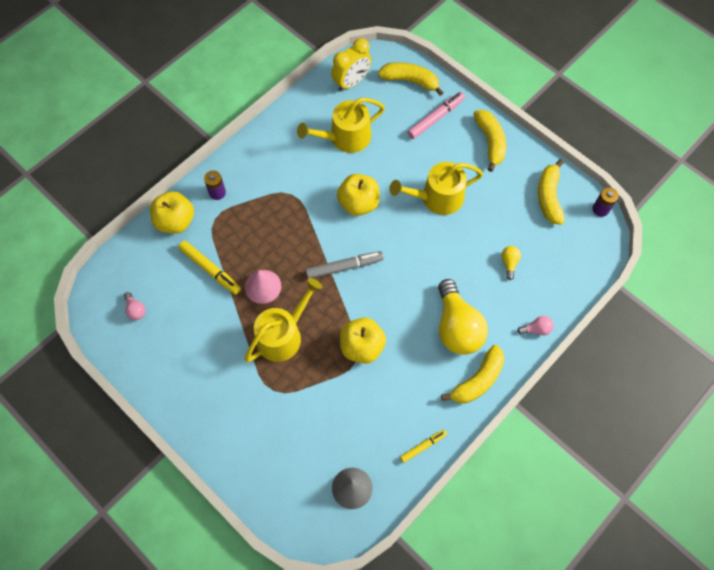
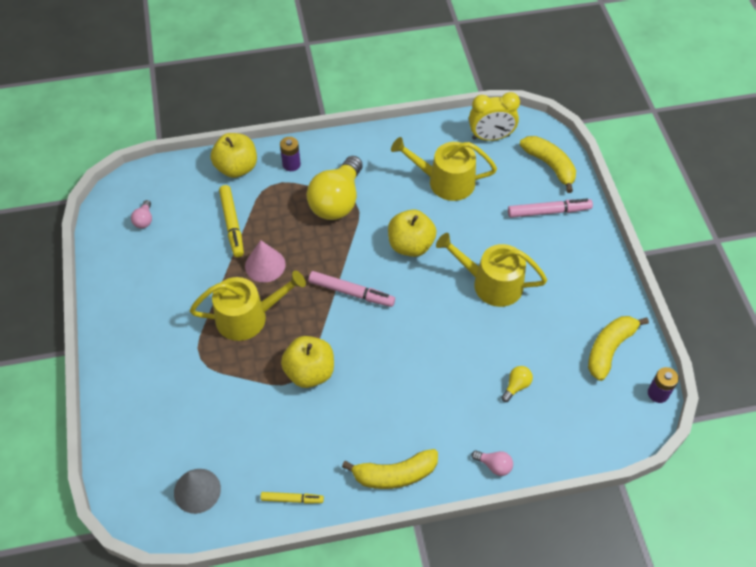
camera: 35 degrees right, 10 degrees down
grey marker [305,251,384,278] -> pink marker [309,271,395,307]
yellow light bulb [438,279,488,355] -> yellow light bulb moved to [306,156,363,220]
yellow banana [473,110,506,172] -> none

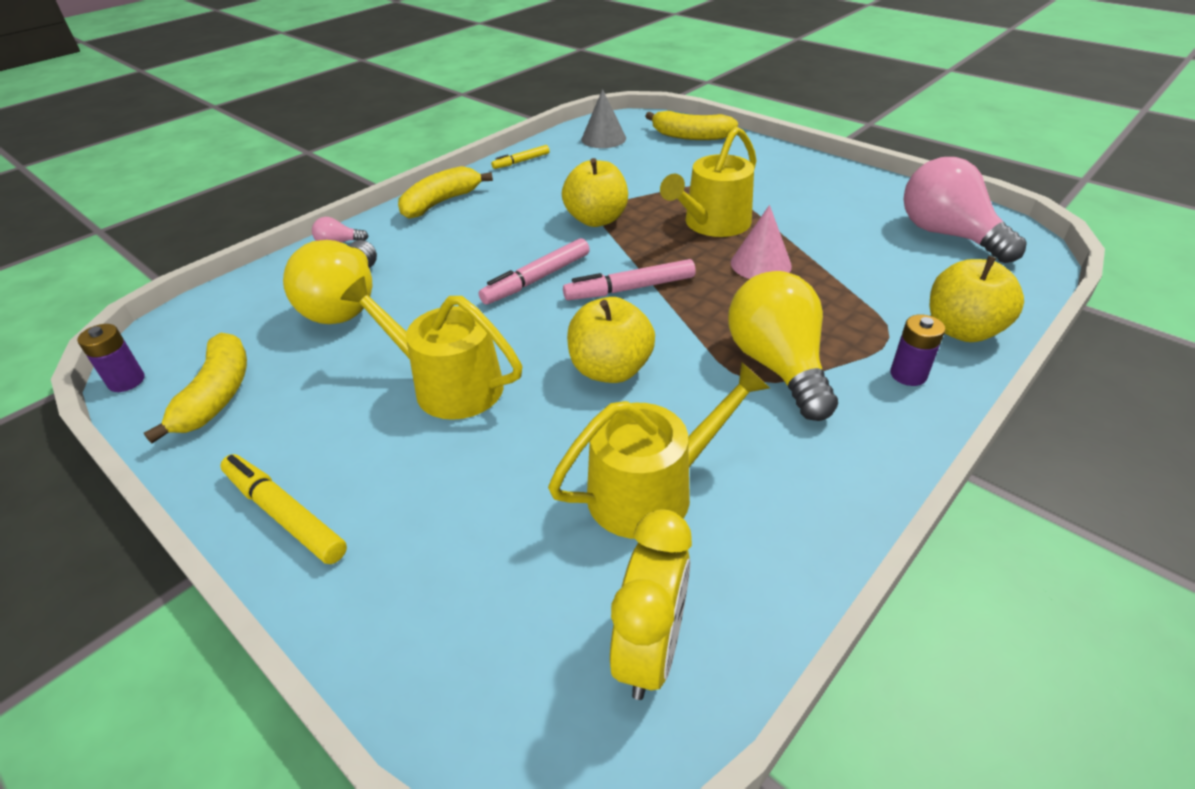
camera: 145 degrees right, 15 degrees down
pink light bulb [131,200,152,229] -> pink light bulb [904,157,1027,263], size x2.41
yellow marker [219,185,244,257] -> yellow marker moved to [220,454,347,564]
yellow watering can [436,233,547,307] -> yellow watering can turned 135 degrees counterclockwise [340,276,522,420]
yellow clock [469,92,520,141] -> yellow clock turned 150 degrees clockwise [610,509,692,700]
yellow light bulb [501,366,533,402] -> yellow light bulb [283,240,377,324], size x2.41
pink marker [508,199,593,218] -> pink marker moved to [479,238,590,305]
yellow banana [520,136,576,193] -> yellow banana moved to [645,111,738,140]

